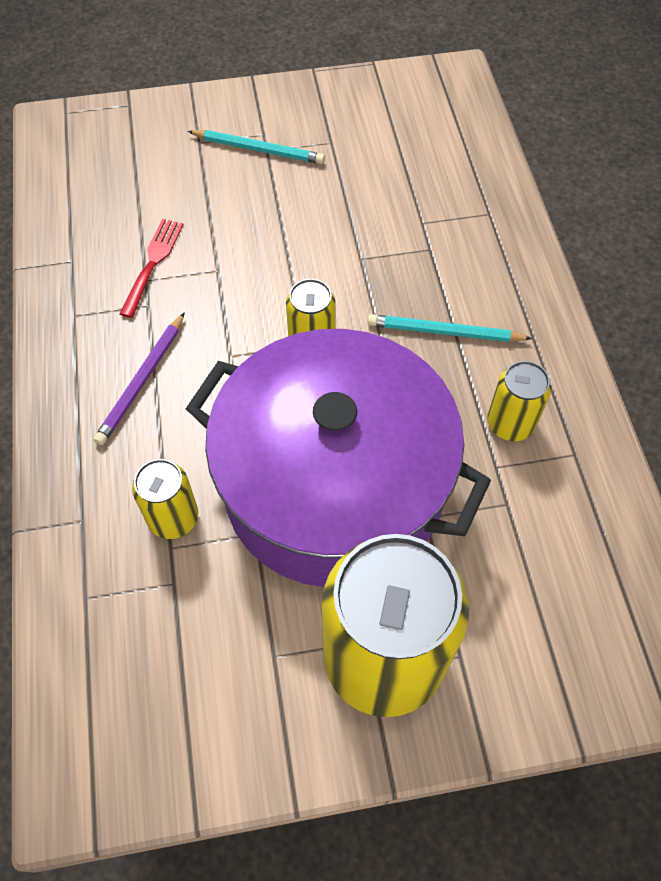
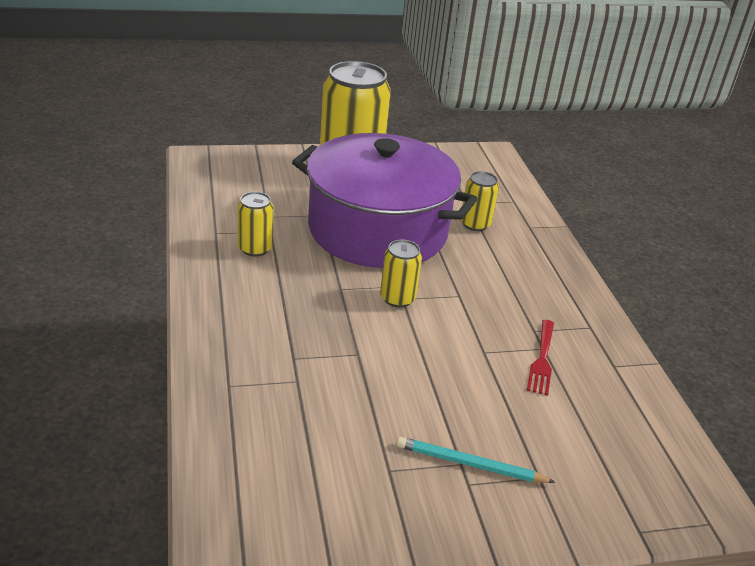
camera: 175 degrees right, 25 degrees down
purple pencil [94,312,185,445] -> none
turquoise pencil [367,314,532,342] -> none

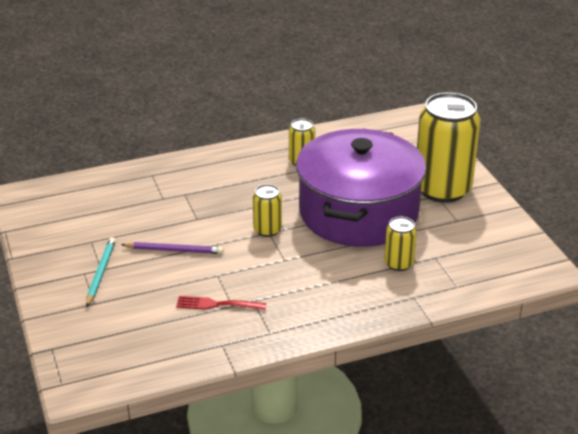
camera: 85 degrees right, 0 degrees up
none -> purple pencil [121,242,224,254]

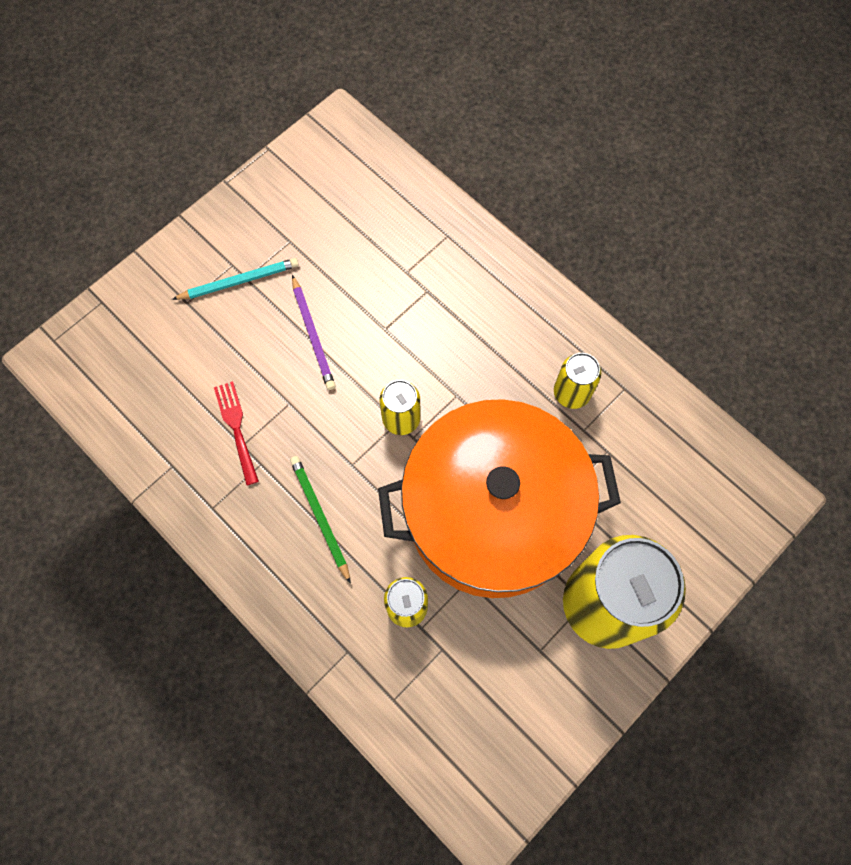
camera: 65 degrees right, 35 degrees up
purple pot [296,128,426,247] -> orange pot [378,399,621,598]
none -> green pencil [290,456,351,584]

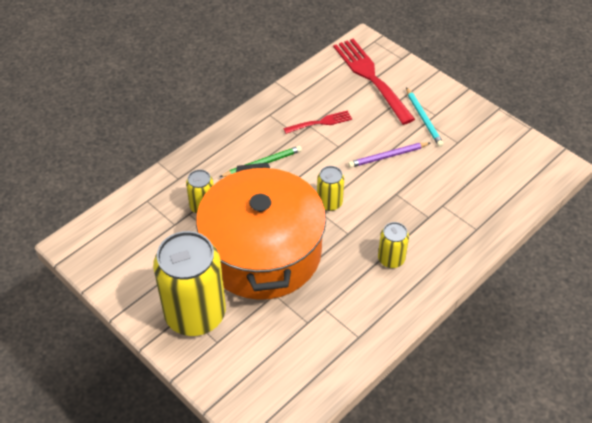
camera: 90 degrees right, 20 degrees down
yellow can [554,353,601,409] -> yellow can moved to [378,222,409,268]
none -> red fork [333,39,415,125]

